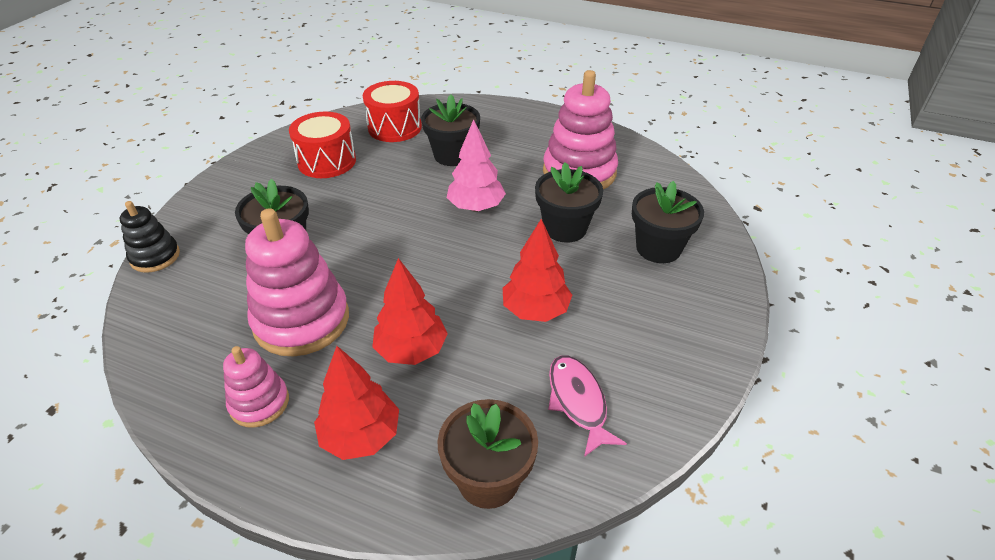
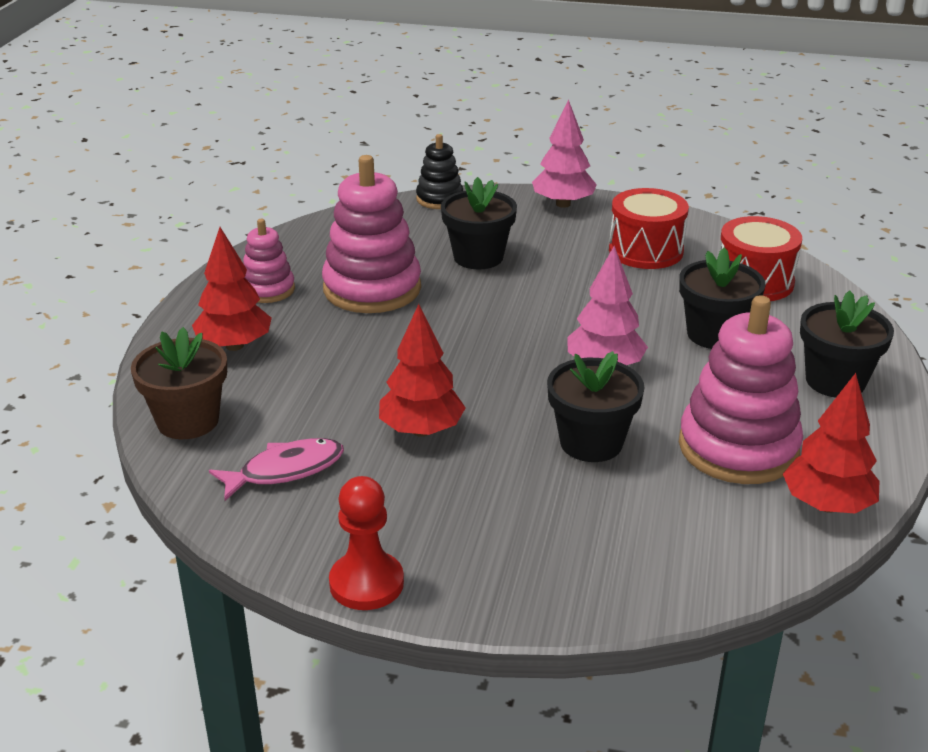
camera: 80 degrees right, 10 degrees down
red tree [372,258,448,365] -> red tree moved to [783,373,879,514]
black flower pot [632,181,704,263] -> black flower pot moved to [800,291,894,398]
none -> red pawn [329,476,404,610]
none -> pink tree [532,99,597,208]

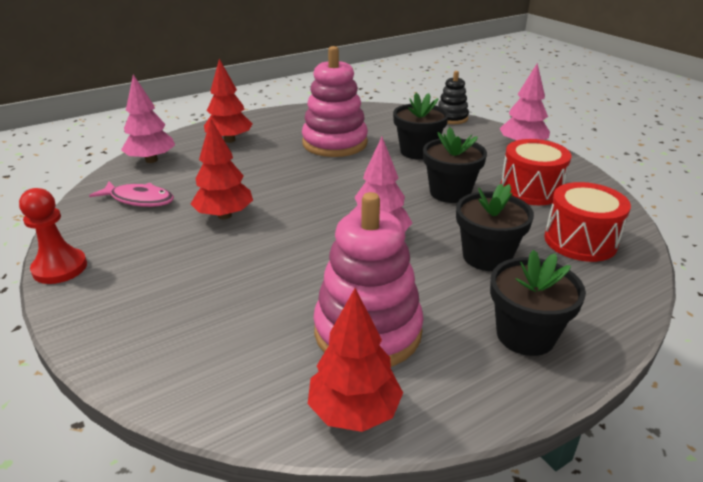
camera: 45 degrees right, 0 degrees up
brown flower pot [131,327,227,439] -> pink tree [121,74,175,163]
pink stacking toy [243,218,295,303] -> none
black flower pot [547,351,645,462] -> black flower pot moved to [423,127,487,203]

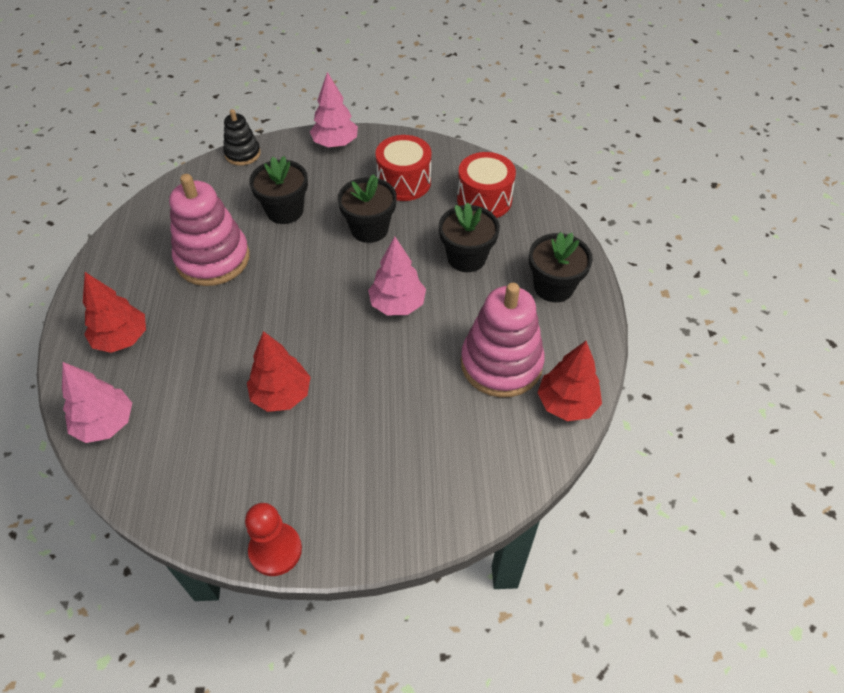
camera: 60 degrees left, 20 degrees up
pink fish [89,181,174,207] -> none

